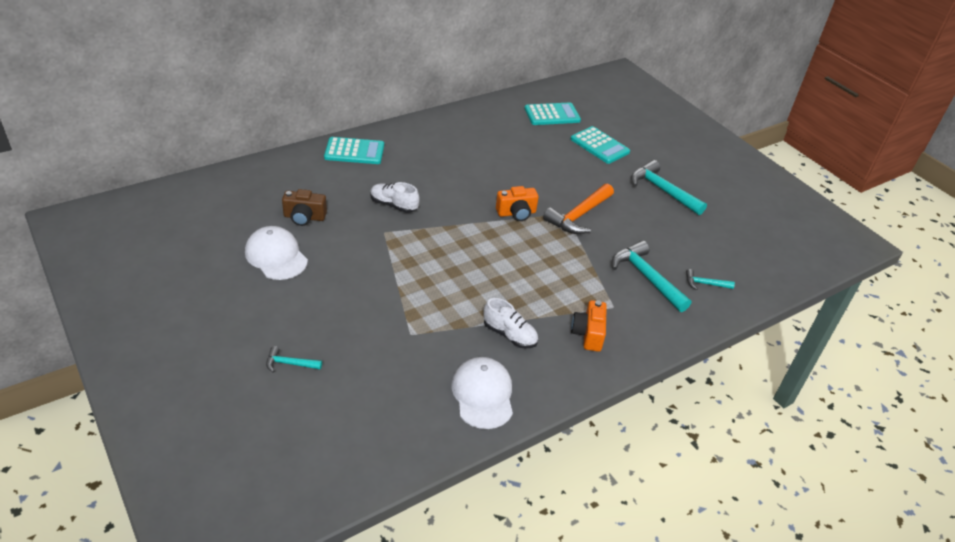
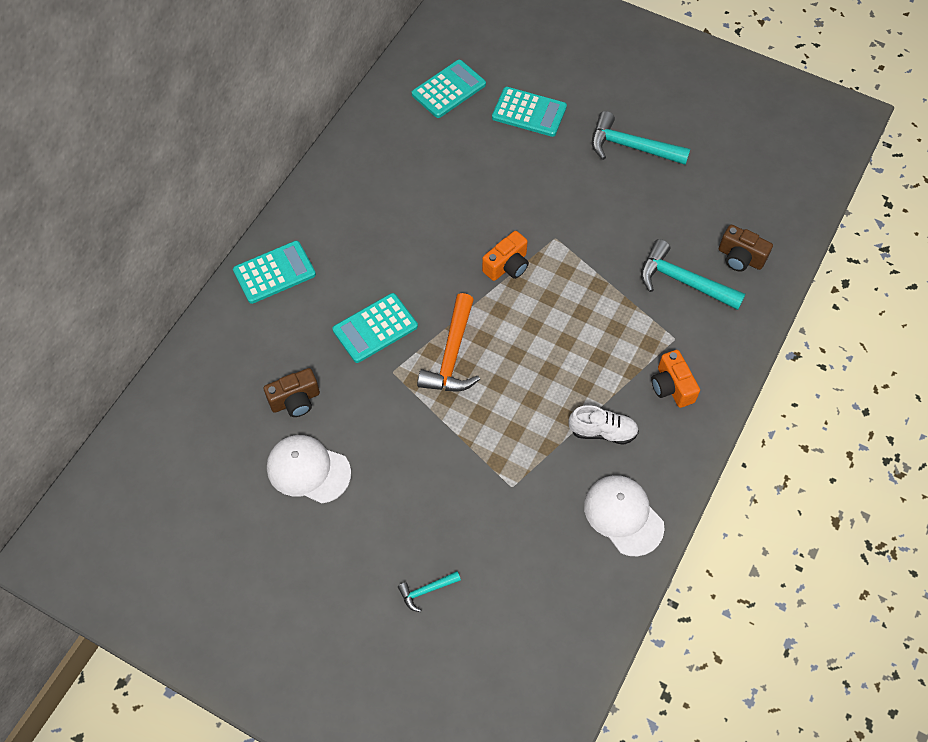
camera: 25 degrees left, 20 degrees up
white shoe [370,182,420,213] -> turquoise calculator [332,293,418,363]
orange hammer [543,183,614,234] -> orange hammer moved to [417,293,480,391]
turquoise hammer [686,269,735,290] -> brown camera [719,225,773,271]

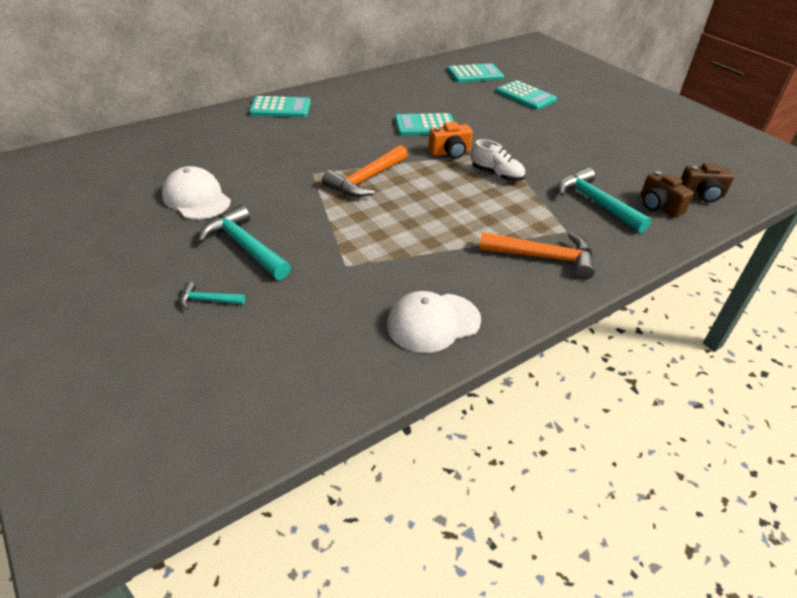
camera: 25 degrees right, 20 degrees down
brown camera [264,368,320,417] -> brown camera moved to [681,163,734,203]
turquoise calculator [332,293,418,363] -> turquoise calculator moved to [395,113,454,135]
white shoe [568,405,639,445] -> white shoe moved to [471,139,525,181]
white cap [584,475,665,556] -> white cap turned 105 degrees counterclockwise [387,291,481,353]
turquoise hammer [592,111,690,165] -> turquoise hammer moved to [198,205,291,280]
orange camera [651,350,700,408] -> orange hammer [479,232,595,280]

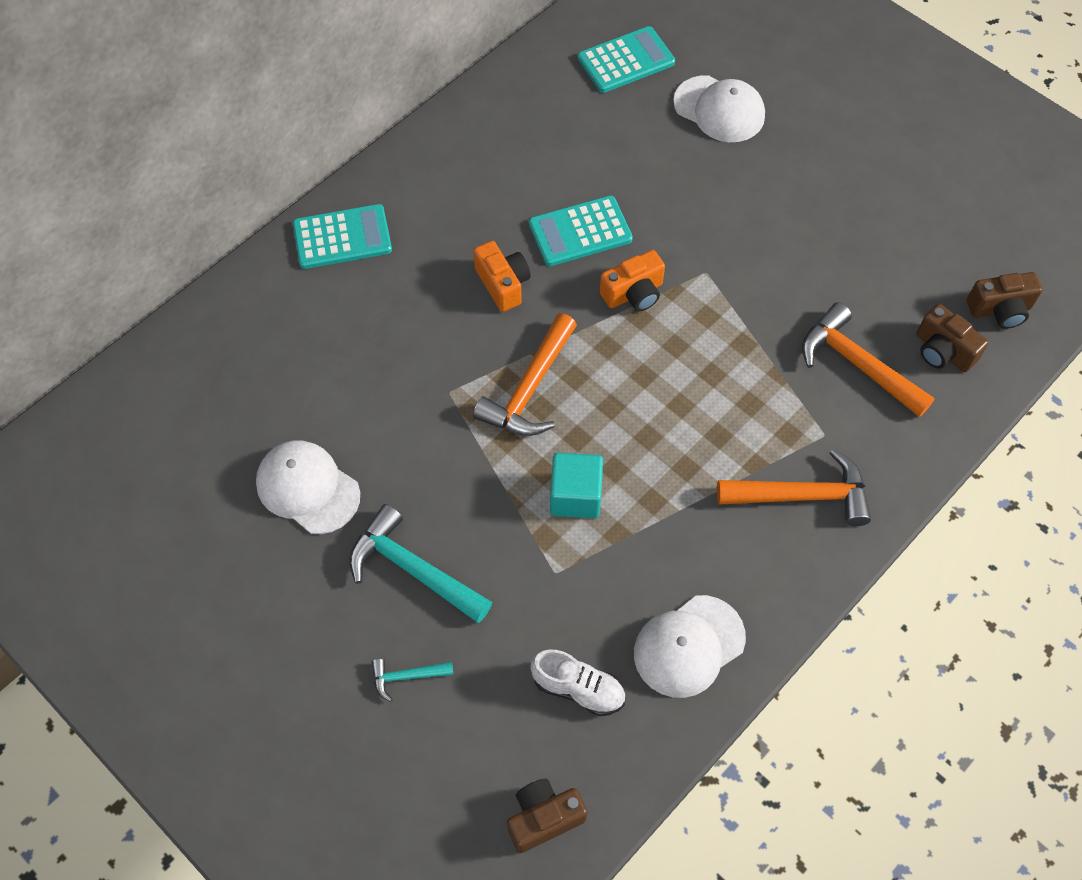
camera: 10 degrees left, 20 degrees up
white shoe [471,139,525,181] -> white shoe moved to [530,650,625,716]
turquoise calculator [496,80,557,110] -> white cap [673,75,765,142]
turquoise hammer [558,167,651,233] -> orange hammer [802,302,935,417]
none -> orange camera [473,241,531,312]
none -> brown camera [507,779,588,853]
none -> turquoise cube [550,453,603,518]

